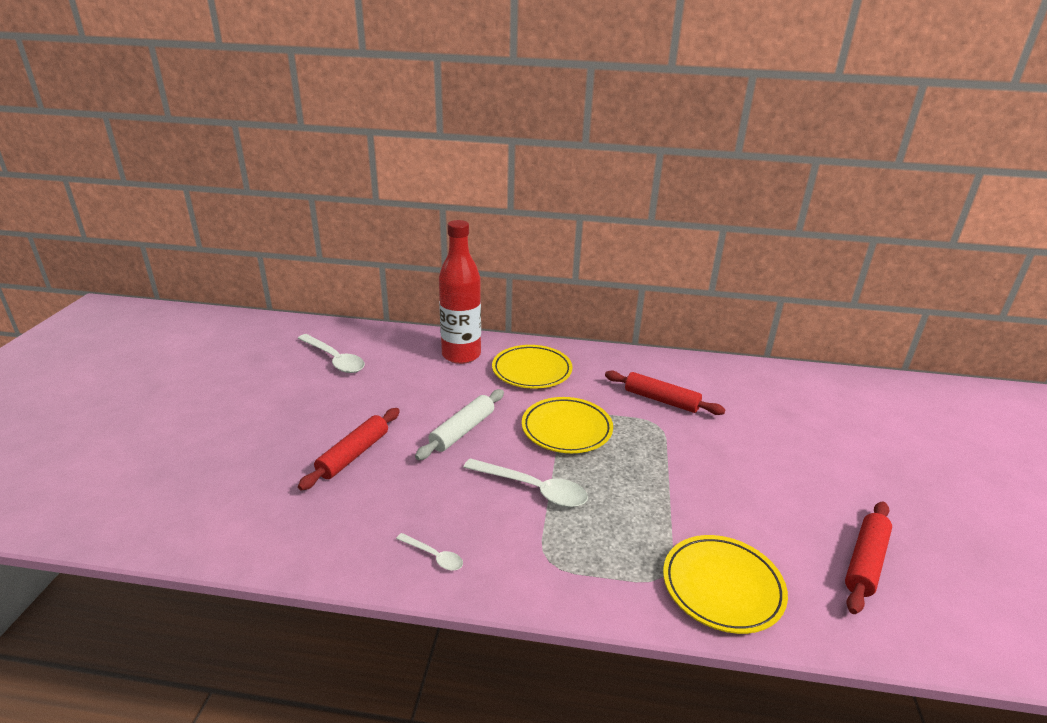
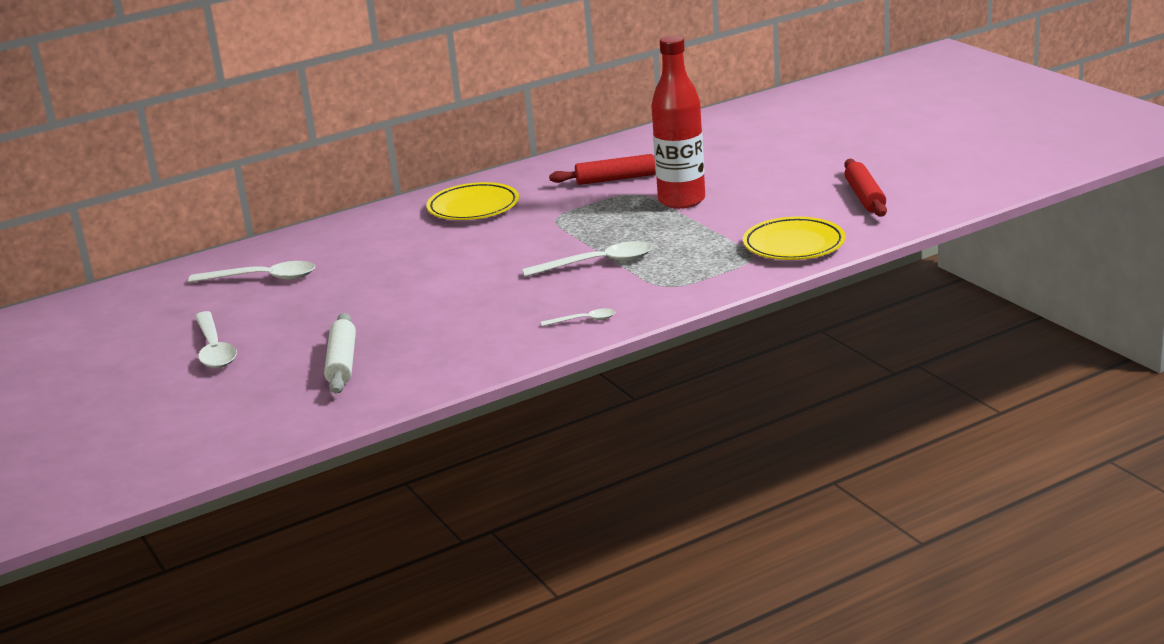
camera: 35 degrees left, 5 degrees down
red rolling pin [298,408,400,491] -> none
white rolling pin [415,389,504,460] -> white rolling pin moved to [324,313,356,394]
red bottle [439,220,481,364] -> red bottle moved to [651,36,705,209]
yellow plate [522,397,613,453] -> none
none -> white spoon [195,311,237,368]

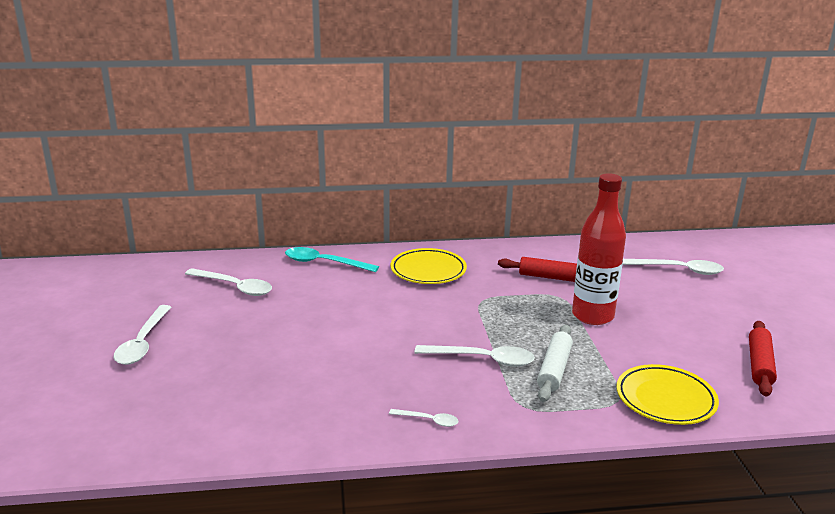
camera: 20 degrees right, 0 degrees up
white rolling pin [324,313,356,394] -> white rolling pin moved to [537,325,573,402]
none -> turquoise spoon [285,247,379,272]
none -> white spoon [622,259,724,275]

